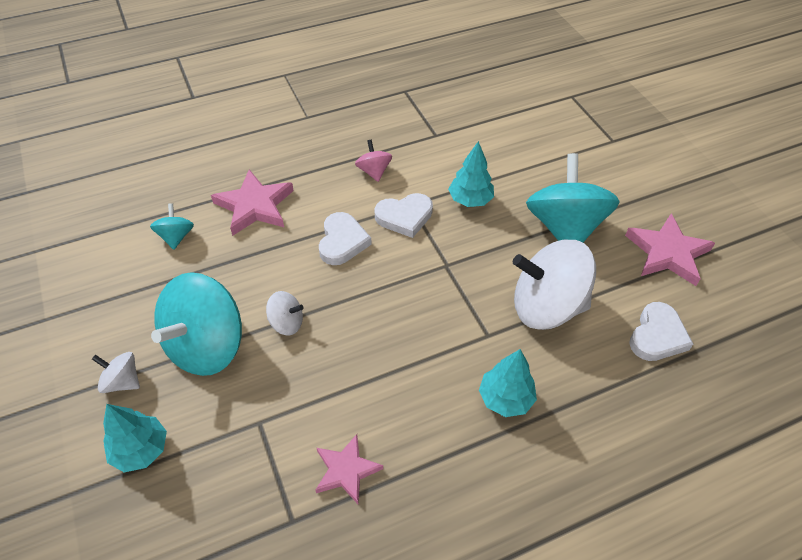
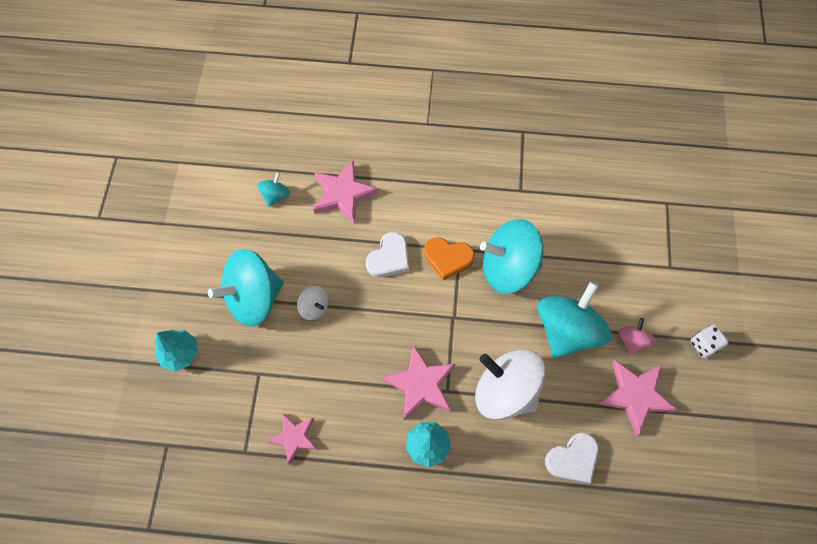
camera: 30 degrees right, 15 degrees up
white spinning top [92,352,140,393] -> none
pink spinning top [355,140,392,182] -> pink spinning top moved to [619,318,655,355]
white heart [374,193,433,238] -> orange heart [424,237,474,280]
turquoise tree [448,141,494,207] -> turquoise spinning top [480,219,543,294]
none -> pink star [382,345,456,420]
none -> white dice [691,325,729,358]

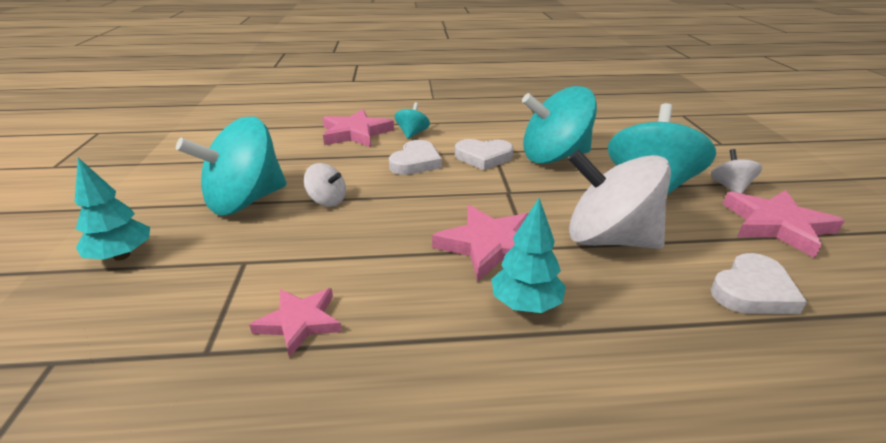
camera: 10 degrees left, 35 degrees down
turquoise spinning top [257,172,290,207] -> turquoise spinning top moved to [395,102,430,139]
orange heart [424,237,474,280] -> white heart [455,139,514,170]
pink spinning top [619,318,655,355] -> white spinning top [711,149,762,193]
white dice [691,325,729,358] -> none

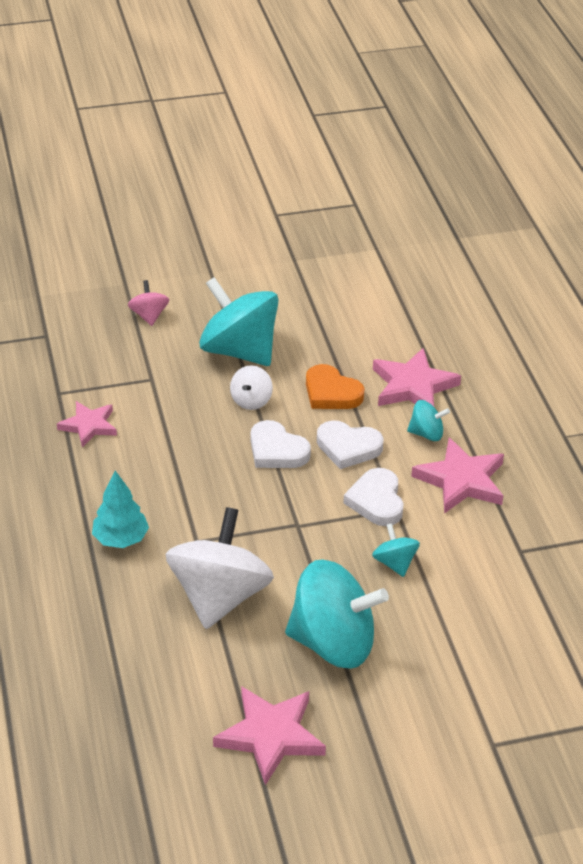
camera: 80 degrees right, 10 degrees up
turquoise tree [75,158,150,261] -> pink spinning top [128,280,169,326]
pink star [432,205,529,281] -> pink star moved to [411,438,504,514]
turquoise spinning top [522,86,597,164] -> turquoise spinning top [372,523,420,577], size x0.46
white spinning top [711,149,762,193] -> none
white heart [711,253,807,314] -> white heart moved to [251,420,311,468]
none -> orange heart [306,364,364,409]

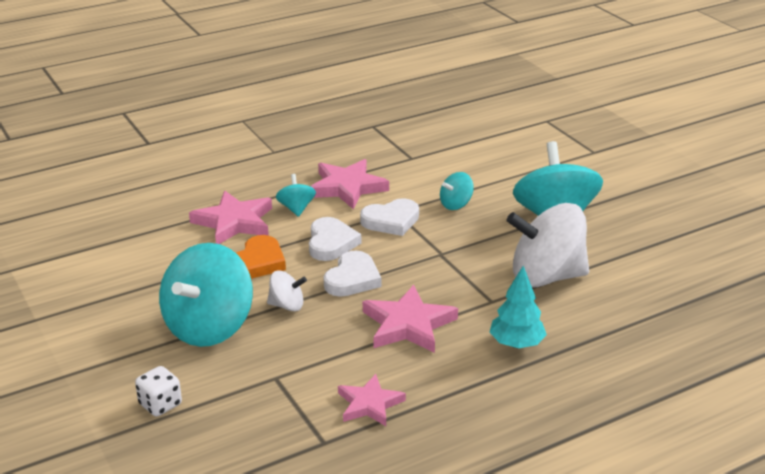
camera: 105 degrees left, 10 degrees down
pink spinning top [128,280,169,326] -> white dice [135,366,182,417]
pink star [213,686,326,785] -> pink star moved to [363,285,458,353]

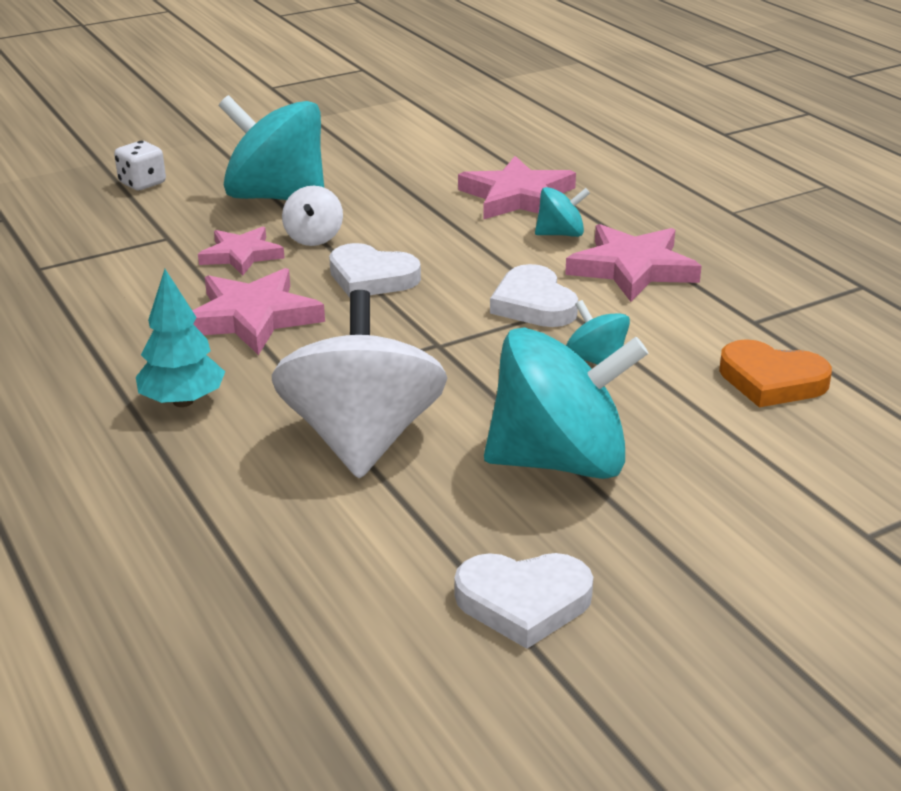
camera: 90 degrees right, 0 degrees up
orange heart [236,235,286,279] -> orange heart moved to [719,339,832,407]
white heart [309,217,361,261] -> white heart moved to [454,553,593,649]
pink star [338,374,406,426] -> pink star moved to [198,227,285,276]

